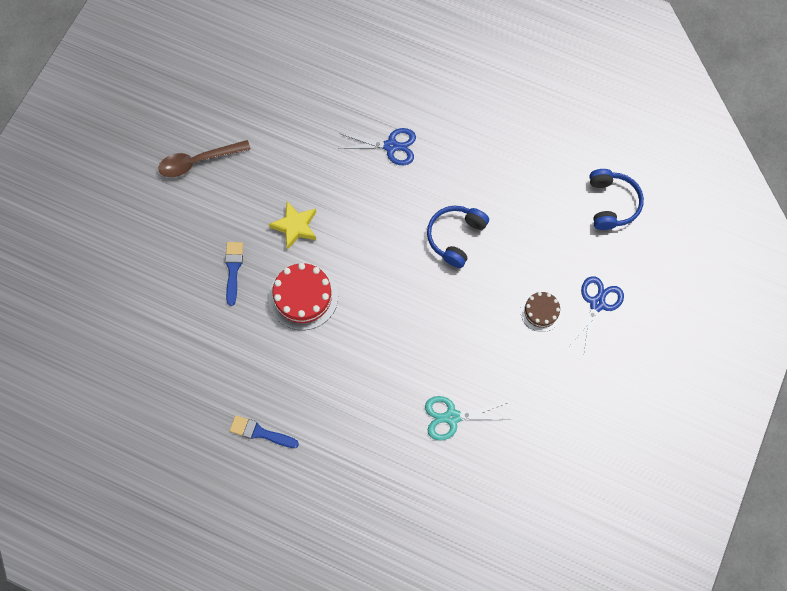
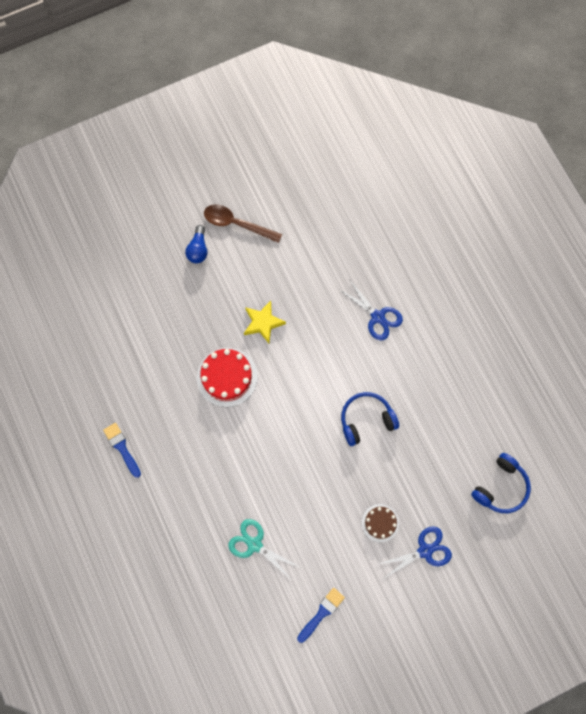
camera: 40 degrees right, 5 degrees up
blue brush [225,242,243,306] -> blue brush moved to [297,588,345,643]
none -> blue light bulb [185,225,208,263]

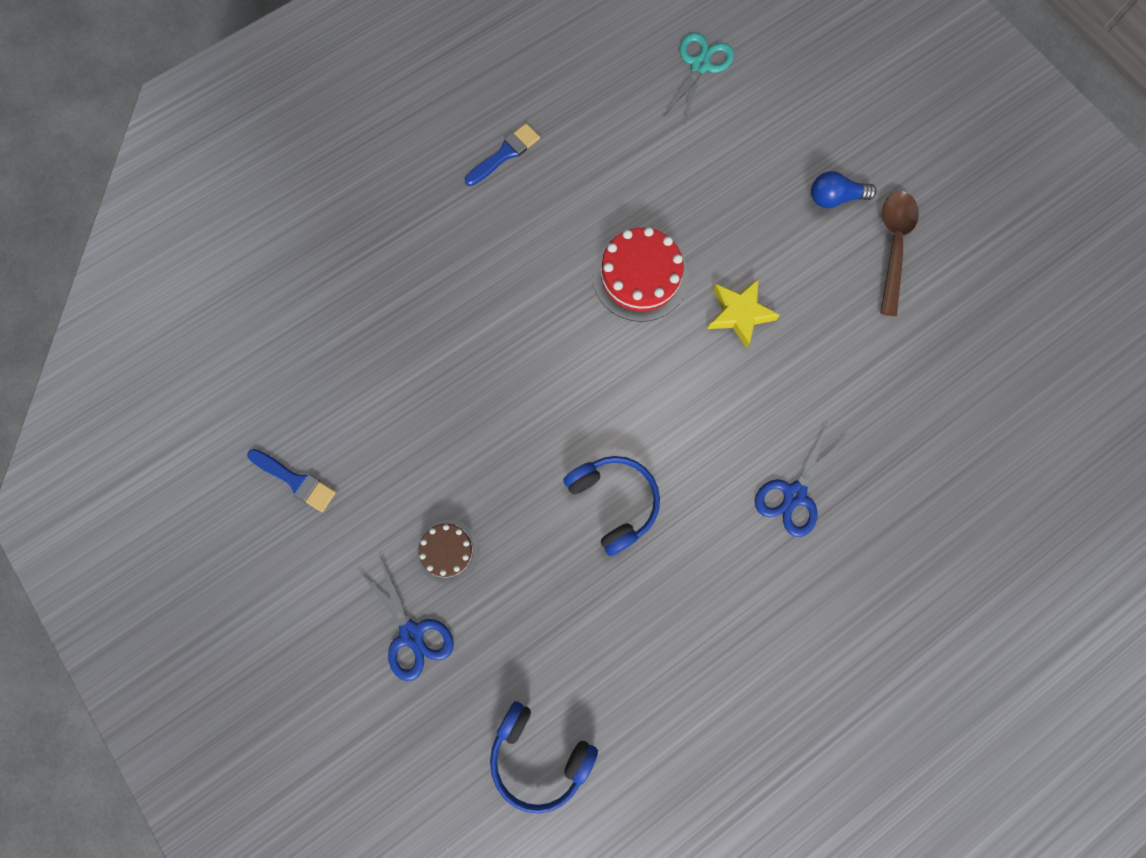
camera: 80 degrees right, 0 degrees up
turquoise scissors [228,519,299,578] -> turquoise scissors moved to [663,32,734,124]

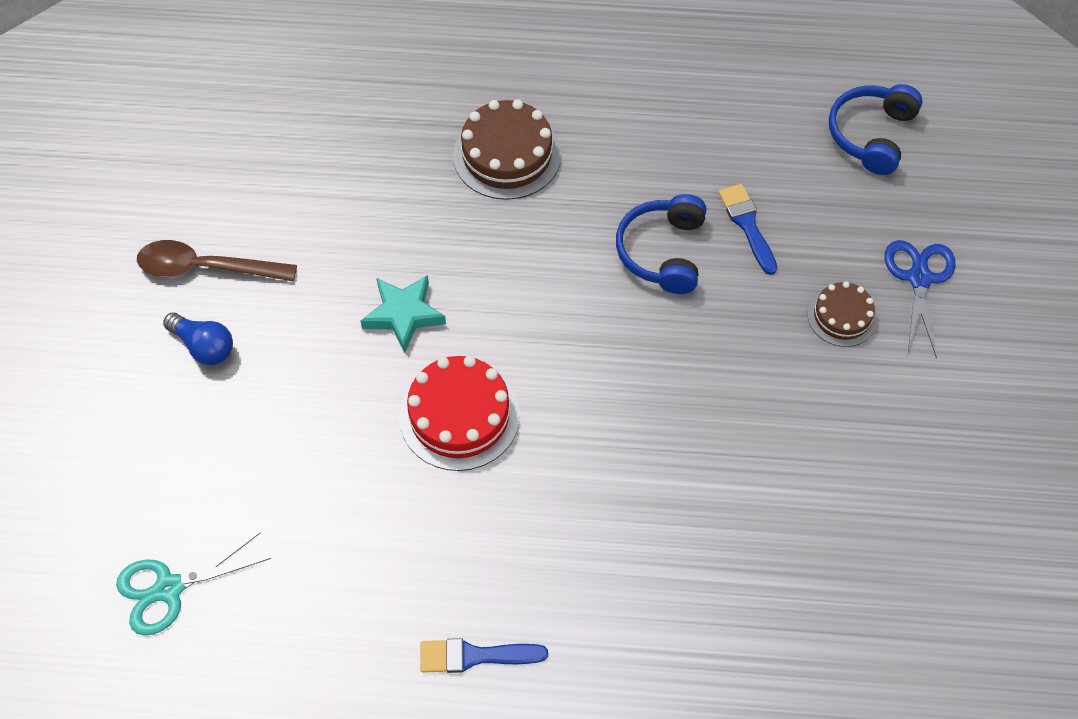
camera: 140 degrees left, 15 degrees down
blue brush [247,449,336,512] -> blue brush moved to [718,184,777,275]
blue headphones [490,701,598,814] -> blue headphones turned 135 degrees counterclockwise [829,84,923,175]
yellow star [708,279,780,348] -> turquoise star [361,275,446,353]
blue scissors [755,422,848,537] -> brown cake [453,99,561,200]
brown spoon [880,191,919,316] -> brown spoon turned 45 degrees clockwise [137,240,297,282]

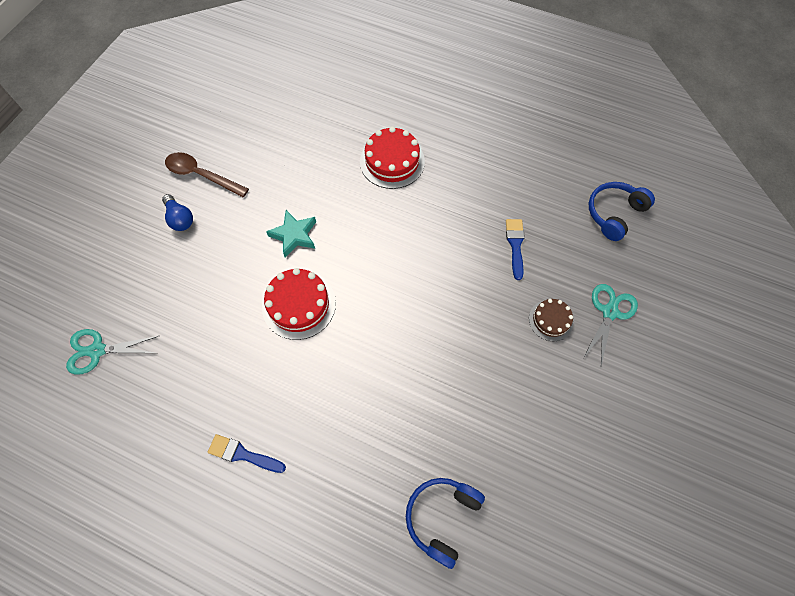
camera: 20 degrees right, 5 degrees up
brown cake [453,99,561,200] -> red cake [360,126,425,189]
blue headphones [616,194,706,294] -> blue headphones moved to [406,478,485,569]
blue scissors [884,240,956,359] -> turquoise scissors [584,284,638,365]

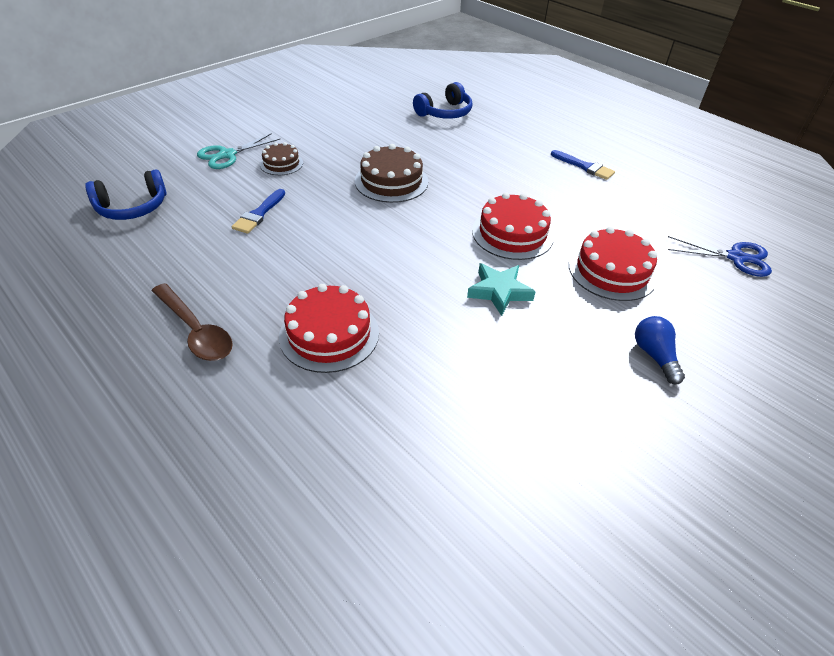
camera: 160 degrees left, 20 degrees down
turquoise scissors [66,329,158,375] -> blue scissors [668,236,772,277]
brown spoon [165,152,249,197] -> brown spoon moved to [152,283,233,361]
none -> brown cake [355,144,428,203]
none -> red cake [569,227,658,301]

